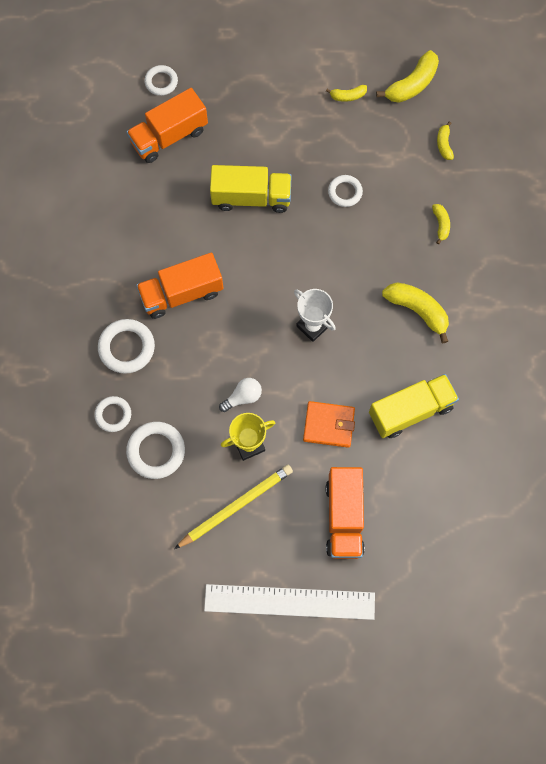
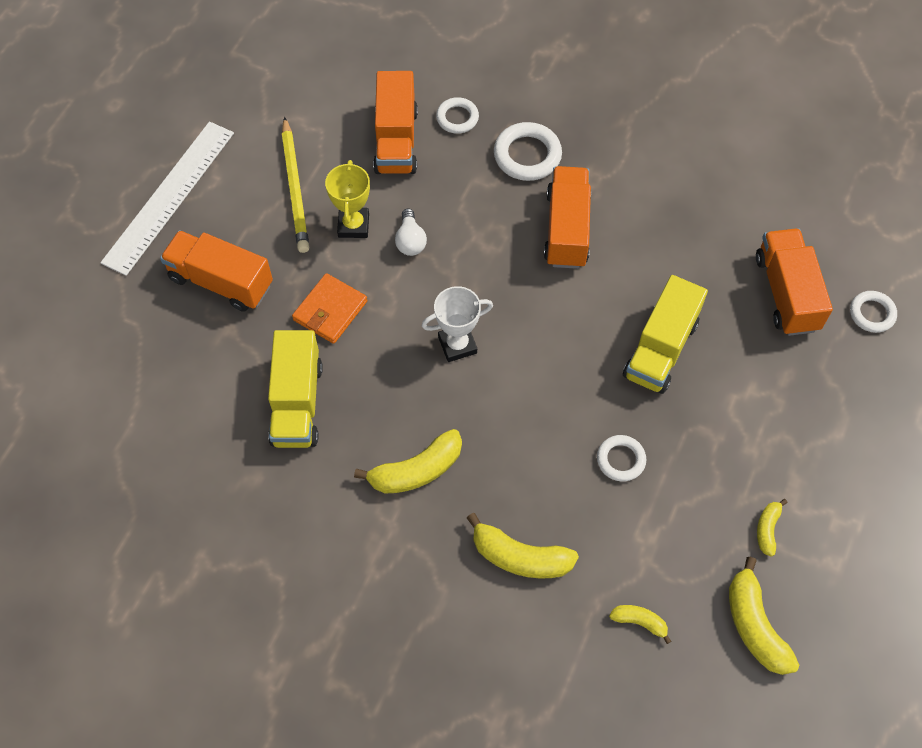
camera: 115 degrees right, 10 degrees down
white ring [126,422,185,479] -> orange truck [373,71,418,174]
yellow banana [432,204,450,244] -> yellow banana [467,513,579,578], size x1.85

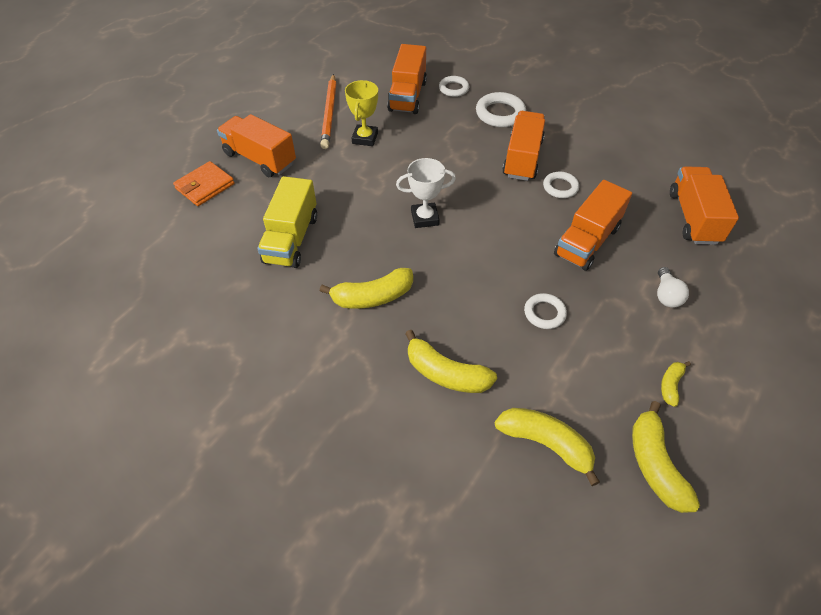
camera: 10 degrees right, 10 degrees down
white ruler [100,121,234,276] -> none
yellow pencil [282,117,309,253] -> orange pencil [320,74,336,149]
orange wallet [292,273,368,344] -> orange wallet moved to [173,161,235,206]
white light bulb [395,208,427,256] -> white light bulb moved to [657,267,689,308]
yellow banana [609,605,671,644] -> yellow banana [495,408,600,486], size x1.85
yellow truck [623,275,708,394] -> orange truck [554,180,632,271]
white ring [850,291,897,333] -> white ring moved to [543,172,579,198]

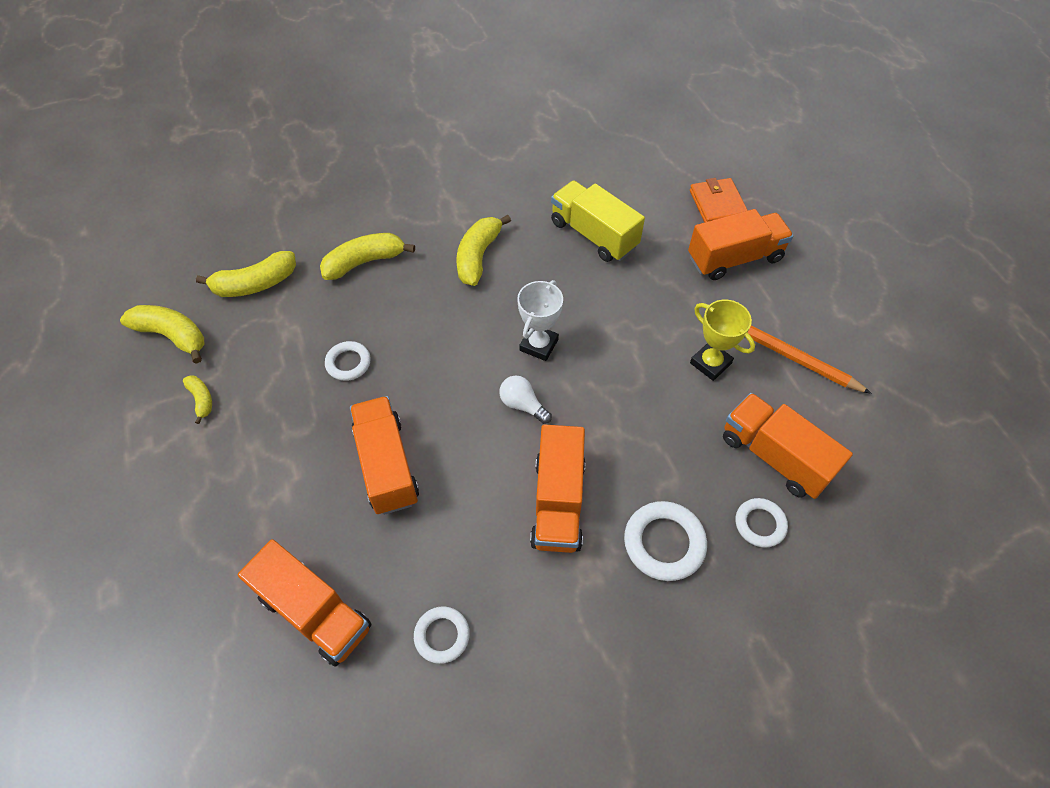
camera: 125 degrees right, 5 degrees up
orange truck [502,111,545,181] -> orange truck turned 45 degrees clockwise [530,424,585,553]
white ring [543,172,579,198] -> white ring moved to [414,606,470,664]
white light bulb [657,267,689,308] -> white light bulb moved to [499,375,552,424]

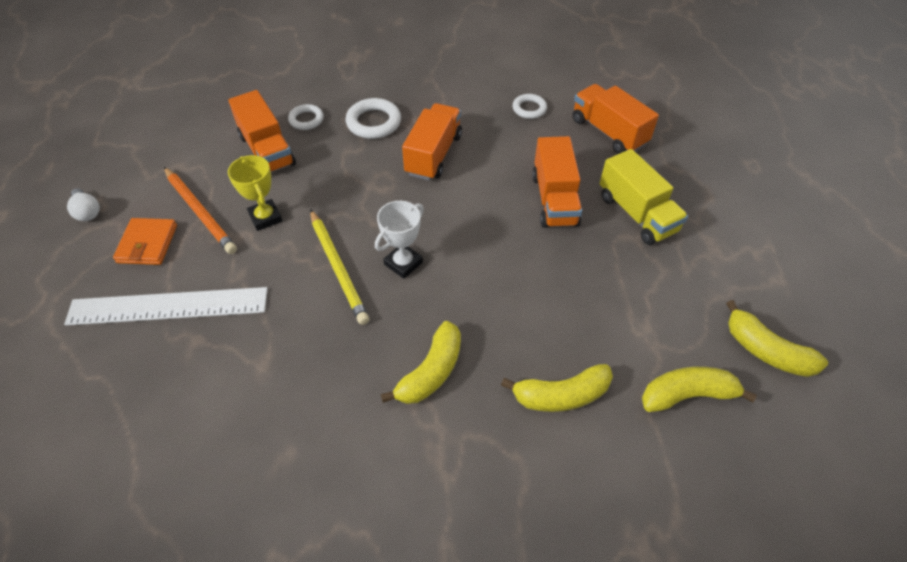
camera: 165 degrees left, 5 degrees down
yellow banana [183,375,212,424] -> none
white ring [325,341,371,381] -> none
white light bulb [499,375,552,424] -> white light bulb moved to [67,188,100,221]
yellow truck [551,181,645,262] -> yellow truck moved to [600,149,688,245]
orange truck [688,209,793,280] -> white ruler [64,287,268,326]
orange wallet [690,178,748,223] -> orange wallet moved to [113,218,177,265]
none -> yellow pencil [310,209,369,325]

